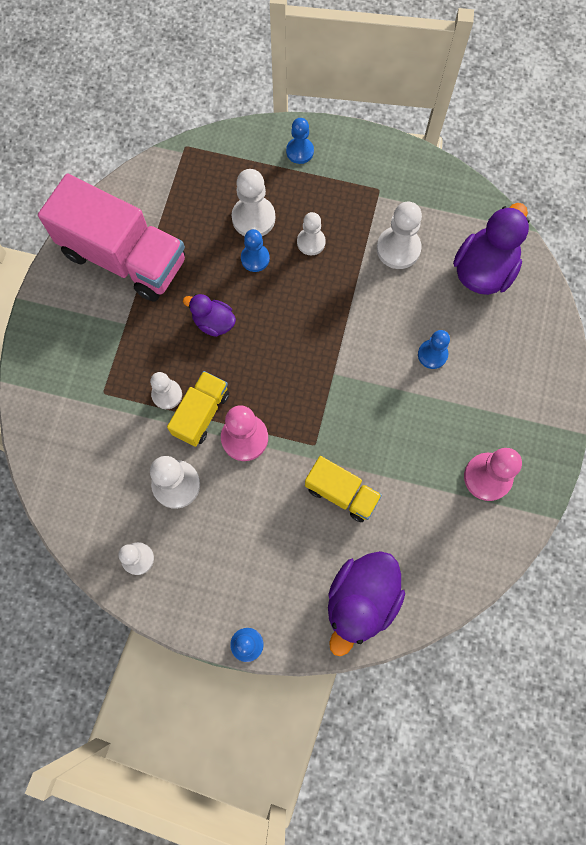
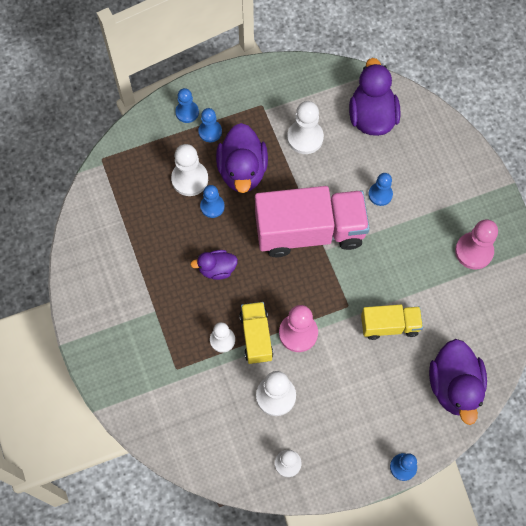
camera: 35 degrees left, 5 degrees down
pink truck [38,173,185,302] -> pink truck moved to [255,186,370,257]
white pawn [297,212,326,255] -> purple duck [216,123,268,193]
none -> blue pawn [198,108,222,142]

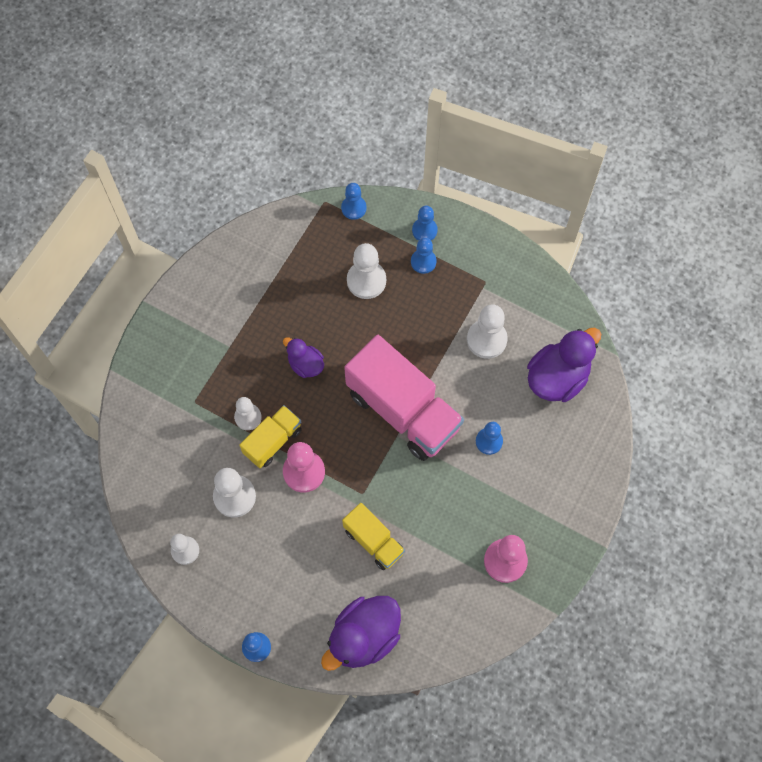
camera: 50 degrees right, 0 degrees up
blue pawn [200,185,225,218] -> blue pawn moved to [341,183,366,220]
purple duck [216,123,268,193] -> none

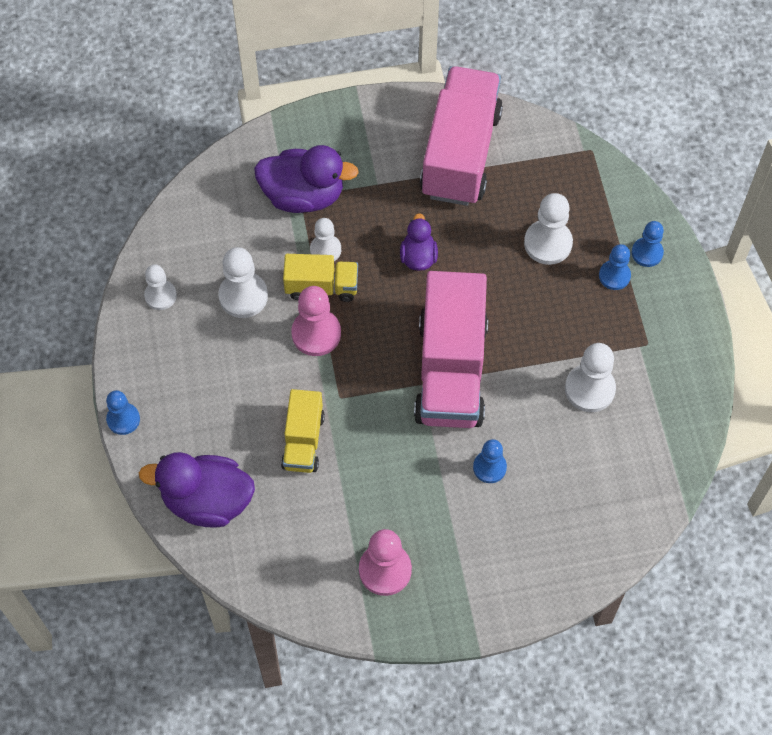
camera: 50 degrees right, 5 degrees down
blue pawn [341,183,366,220] -> none
purple duck [527,328,601,402] -> purple duck moved to [254,145,359,213]
none -> pink truck [420,66,503,206]

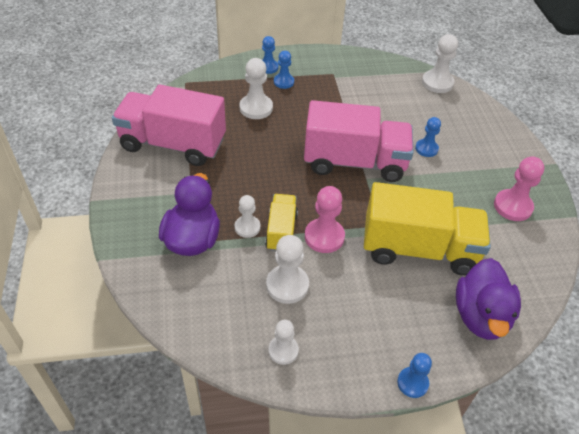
camera: 90 degrees left, 15 degrees down
yellow truck [281,389,325,473] -> yellow truck [364,182,491,275], size x1.91
purple duck [400,213,438,271] -> none
white pawn [565,343,616,412] -> white pawn moved to [422,34,458,93]

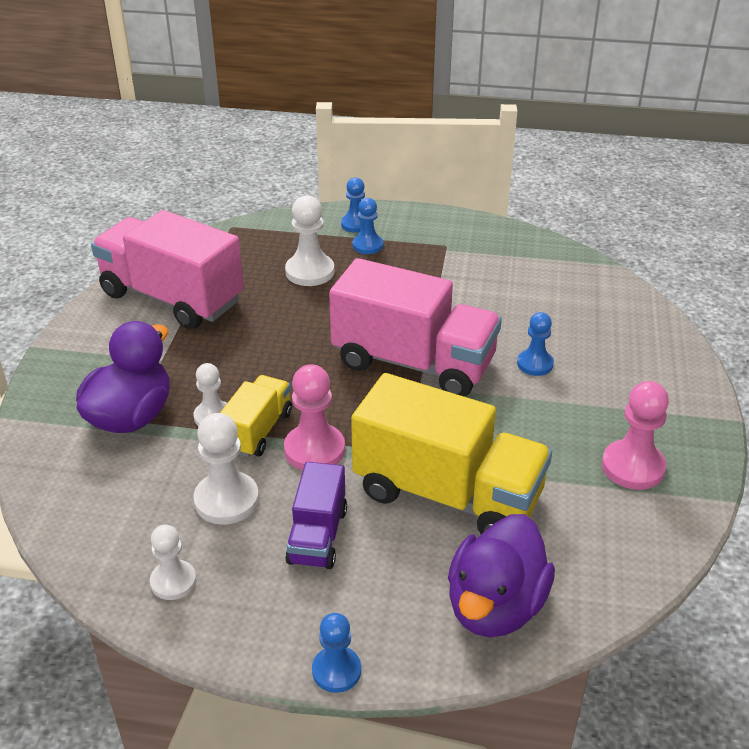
camera: 20 degrees right, 10 degrees down
white pawn [422,34,458,93] -> none
none -> purple truck [285,462,347,569]

